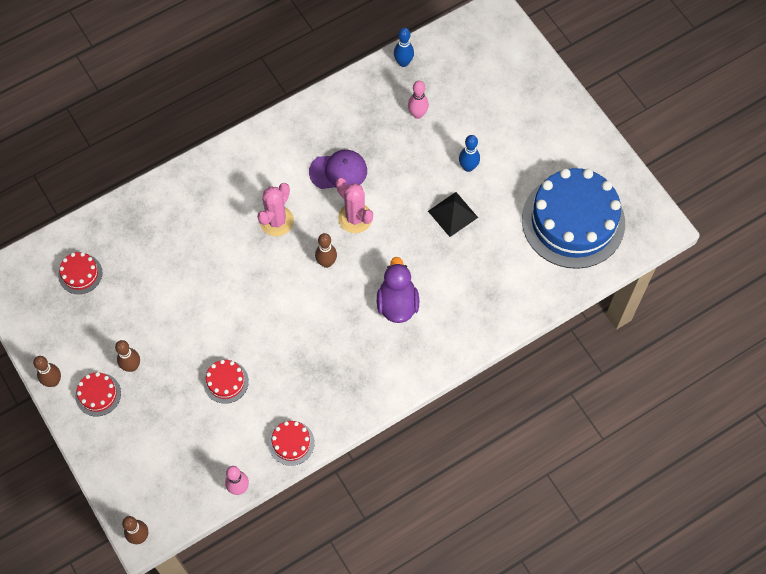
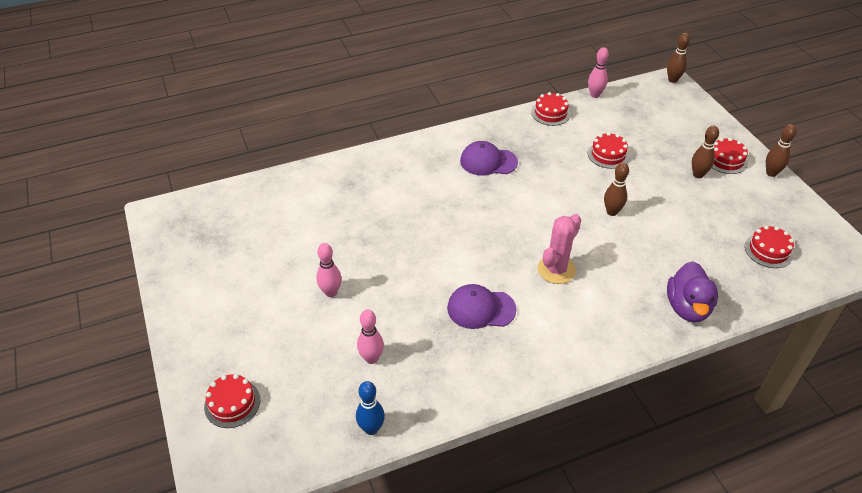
camera: 170 degrees left, 20 degrees down
brown bowling pin [315,233,337,268] -> brown bowling pin moved to [604,163,629,216]
pink cactus [336,178,373,233] -> none
purple duck [377,257,419,323] -> purple duck moved to [667,261,718,322]
black pyramid [428,192,478,237] -> none
blue bowling pin [459,135,480,172] -> pink bowling pin [316,243,342,297]
blue cake [522,168,625,269] -> none
none -> red cake [204,374,260,428]
none -> purple cap [460,141,518,176]

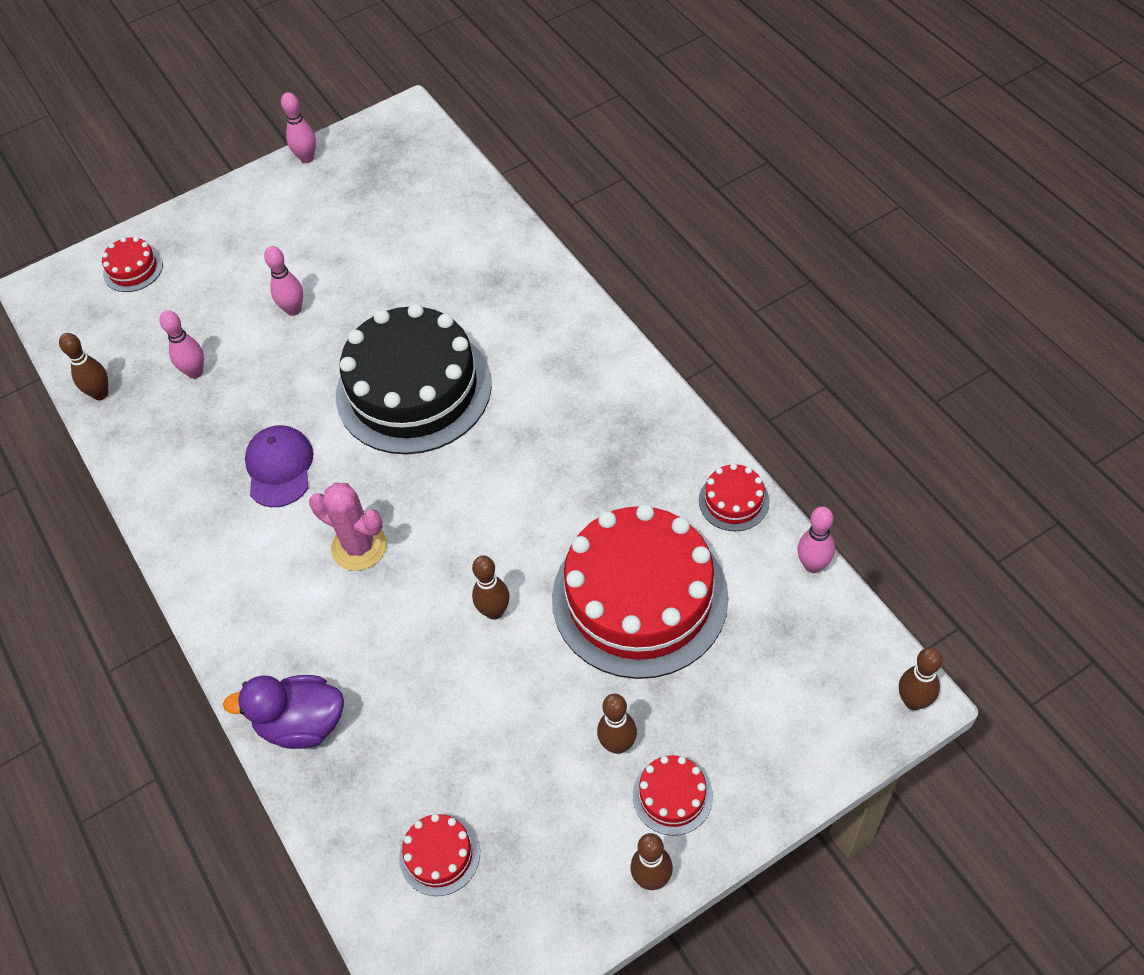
camera: 85 degrees right, 10 degrees up
blue bowling pin [356,381,385,435] -> brown bowling pin [59,333,108,400]
purple cap [460,141,518,176] -> none
red cake [588,132,629,169] -> red cake [552,504,728,679], size x2.40
none -> pink bowling pin [281,92,316,163]
none -> black cake [336,303,492,454]

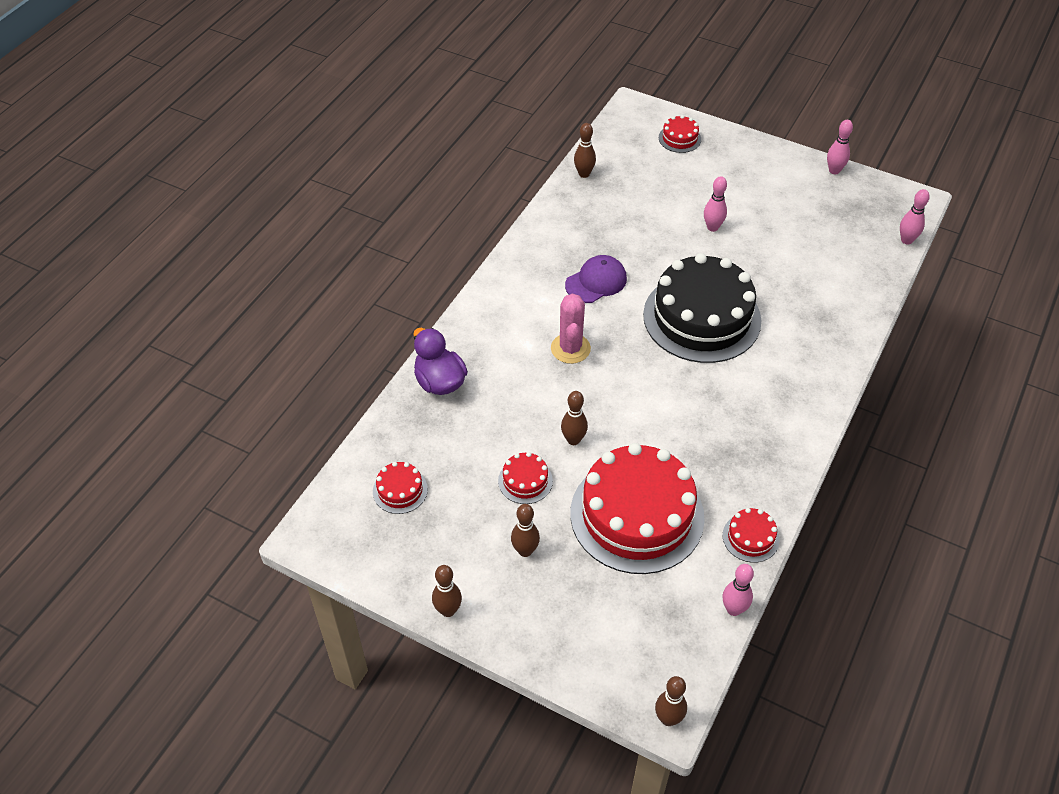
camera: 55 degrees right, 5 degrees down
pink bowling pin [160,310,204,379] -> pink bowling pin moved to [900,189,930,245]
red cake [633,755,713,835] -> red cake moved to [498,452,553,504]

